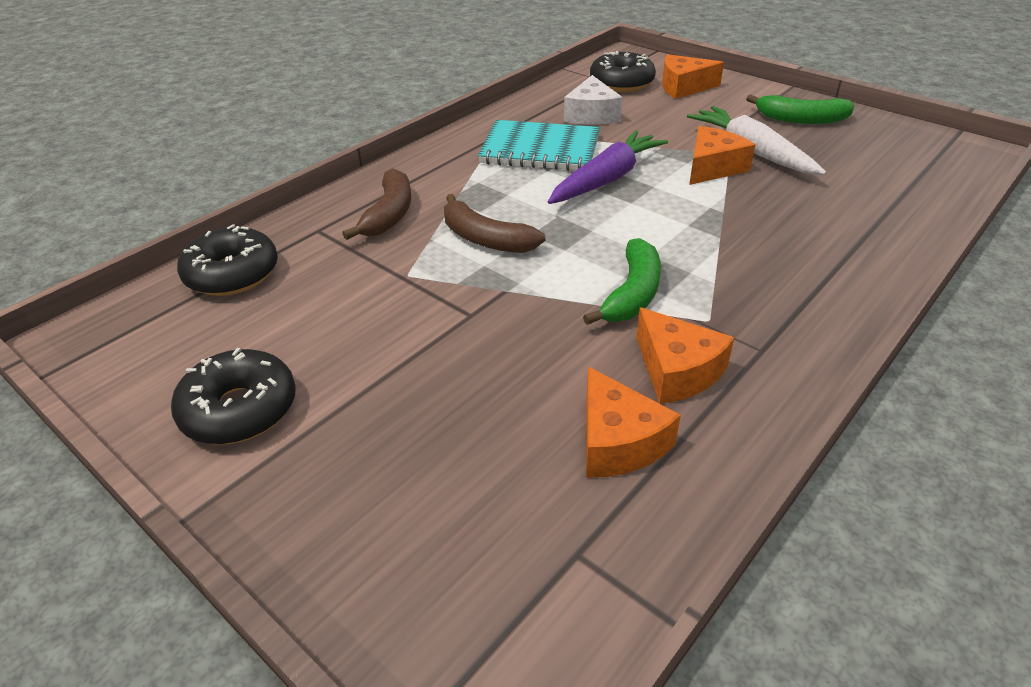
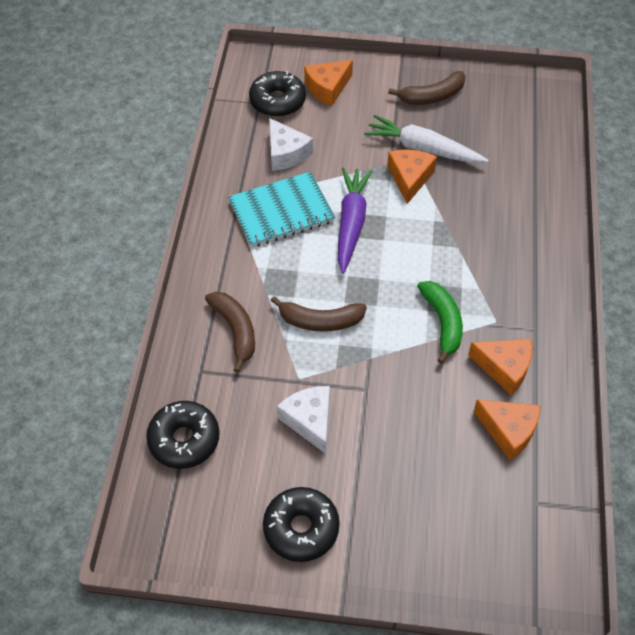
camera: 35 degrees left, 15 degrees up
green banana [746,94,854,124] -> brown banana [388,71,465,105]
none -> white cheese [277,386,330,454]

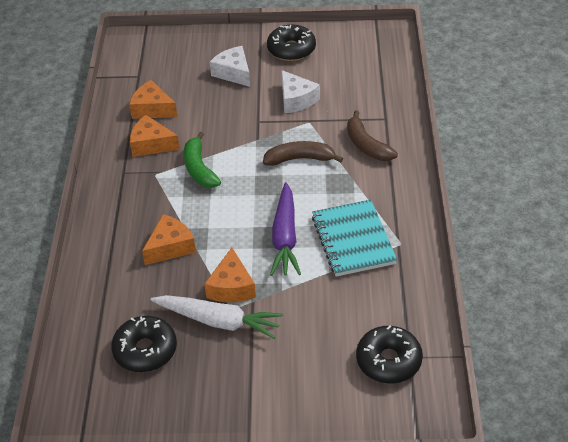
camera: 175 degrees right, 10 degrees down
black donut [146,401,219,469] -> black donut moved to [111,316,177,372]
turquoise notebook [228,172,335,248] -> turquoise notebook turned 75 degrees counterclockwise [312,200,397,277]
white cheese [269,118,313,171] -> white cheese moved to [210,46,250,87]
orange cheese [304,60,353,106] -> orange cheese moved to [142,214,196,265]
brown banana [388,71,465,105] -> none

